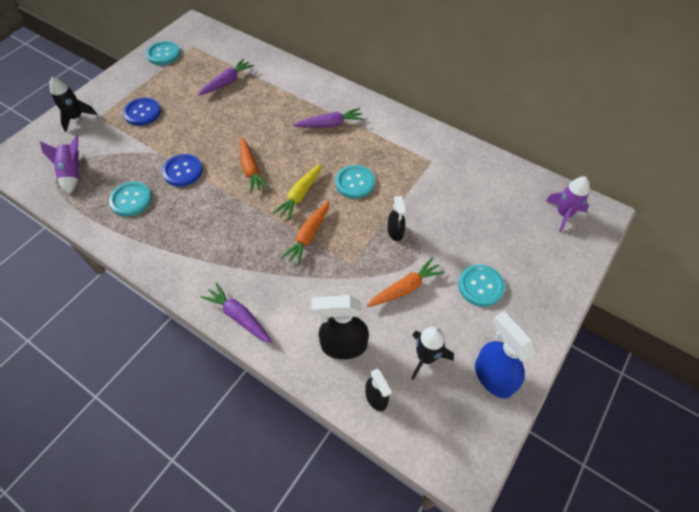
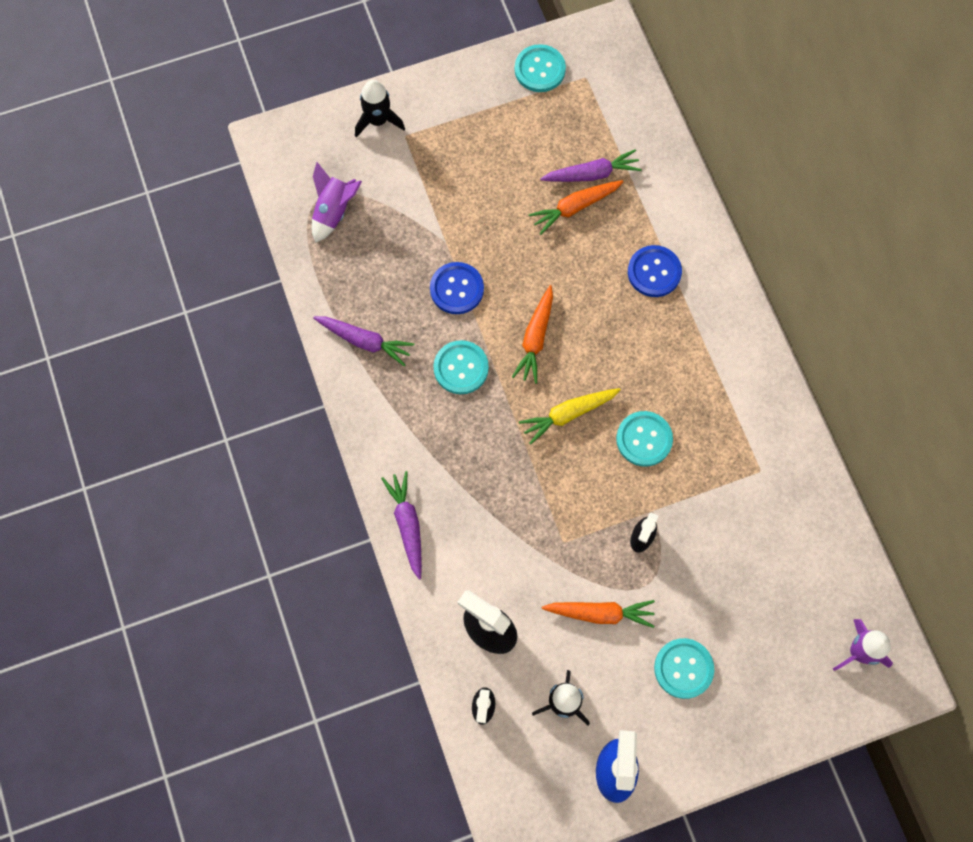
camera: 35 degrees right, 15 degrees up
turquoise button [109,182,152,216] -> turquoise button moved to [433,340,489,394]
blue button [123,98,161,126] -> blue button moved to [628,245,682,297]
orange carrot [281,201,329,266] -> orange carrot moved to [529,180,624,235]
purple carrot [293,108,364,128] -> purple carrot moved to [313,316,414,366]

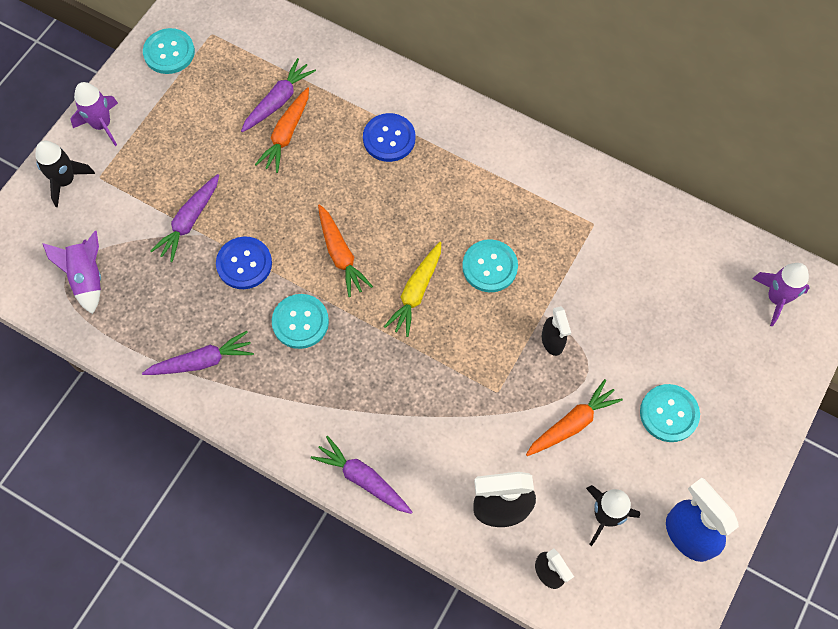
camera: 40 degrees left, 5 degrees down
none -> purple rocket [71,82,118,146]
none -> purple carrot [151,174,219,262]

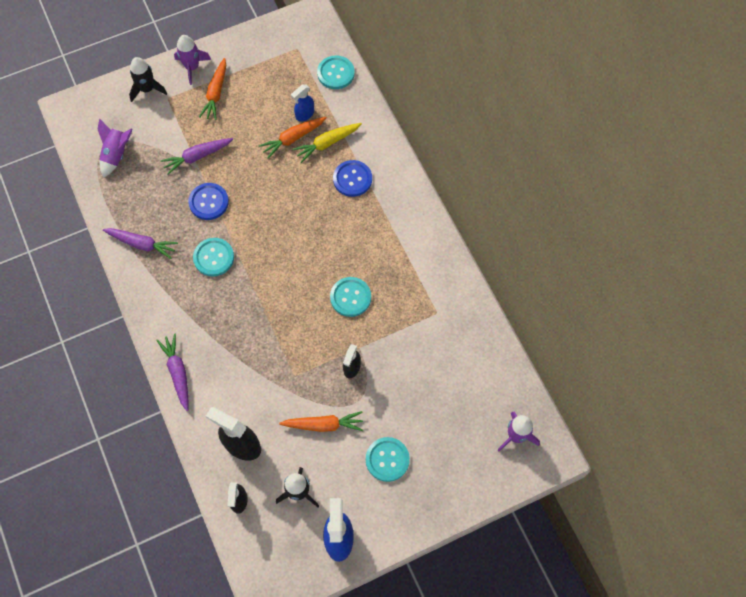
camera: 35 degrees right, 0 degrees up
turquoise button [143,28,195,74] -> turquoise button moved to [317,55,355,89]
purple carrot [241,58,316,132] -> blue spray bottle [291,84,314,122]
orange carrot [318,204,373,297] -> orange carrot moved to [199,58,226,120]
yellow carrot [384,242,441,337] -> yellow carrot moved to [293,123,362,163]

